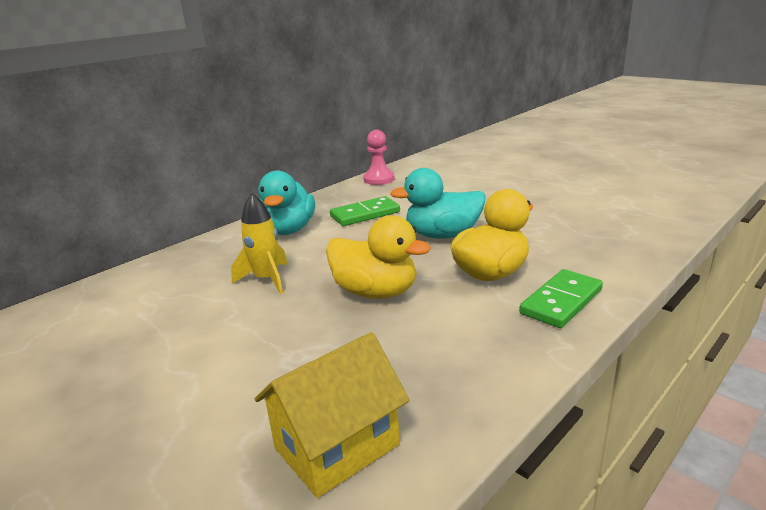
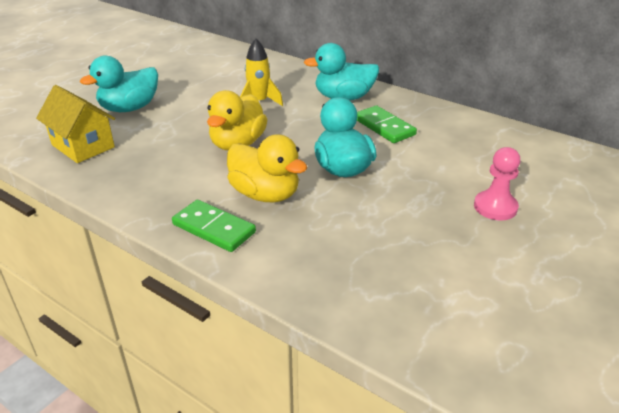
camera: 80 degrees right, 10 degrees up
pink pawn [363,130,395,185] -> pink pawn moved to [474,147,520,220]
none -> turquoise duck [80,56,158,112]

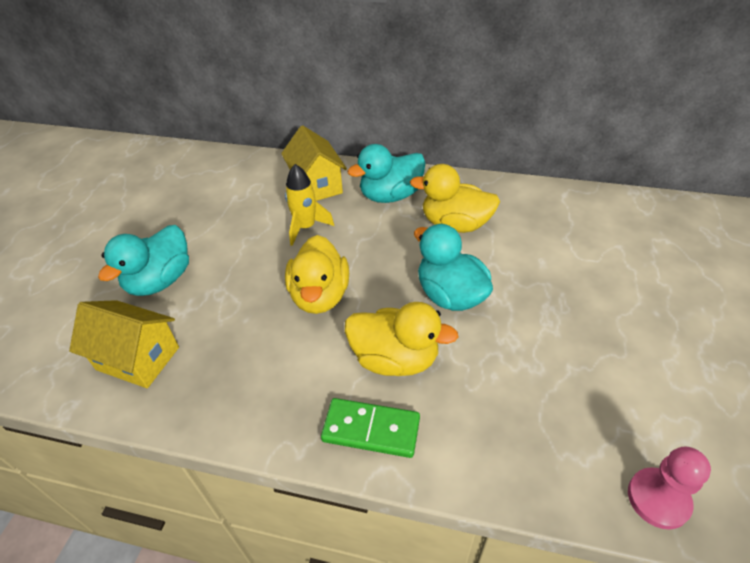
camera: 20 degrees left, 10 degrees up
green domino [357,105,417,143] -> yellow duck [410,164,500,233]
pink pawn [474,147,520,220] -> pink pawn moved to [628,446,711,530]
none -> yellow house [281,125,347,201]

